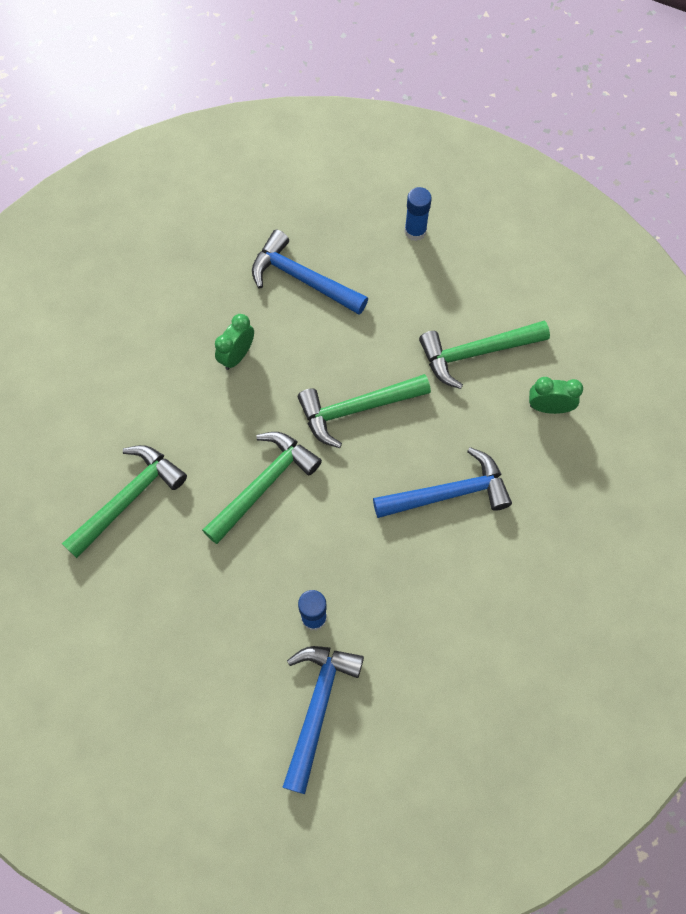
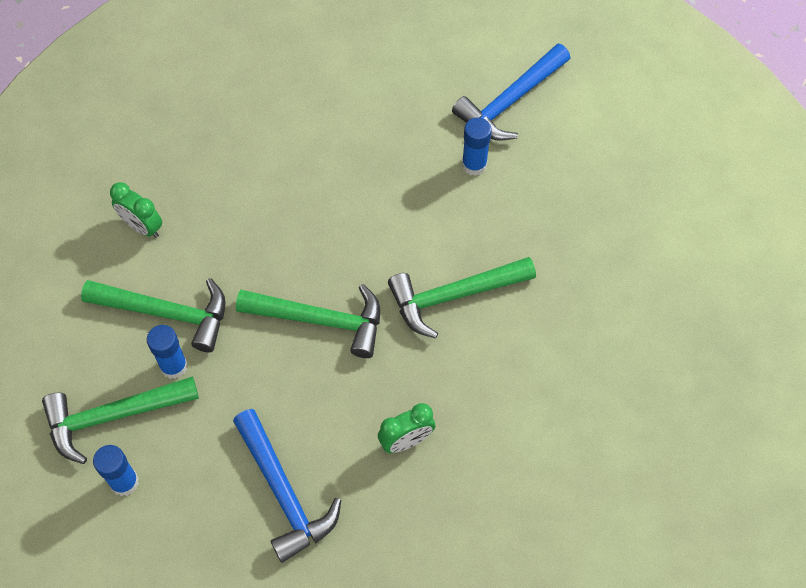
camera: 150 degrees left, 5 degrees down
green hammer [62,445,187,558] -> green hammer moved to [42,376,199,464]
blue hammer [373,447,512,518] -> none
none -> blue glue stick [147,325,188,379]

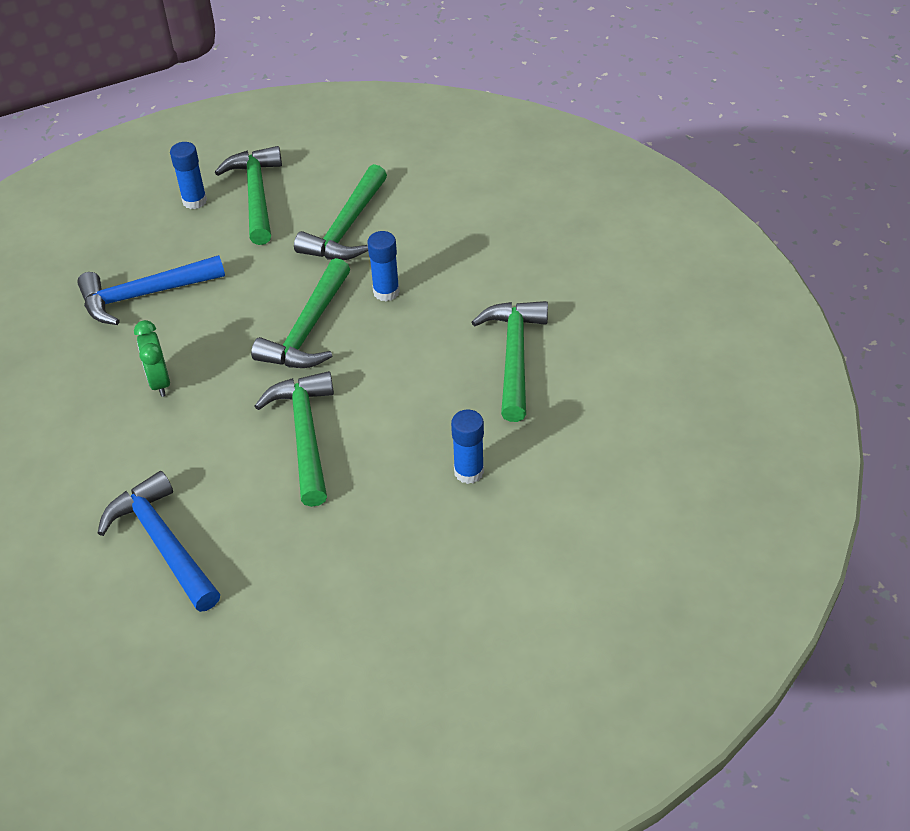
camera: 100 degrees right, 15 degrees down
green clock [110,182,162,238] -> none
blue glue stick [147,325,188,379] -> blue glue stick moved to [368,231,400,301]
blue hammer [452,44,570,141] -> blue hammer moved to [98,471,220,612]
none -> green hammer [472,301,548,422]

